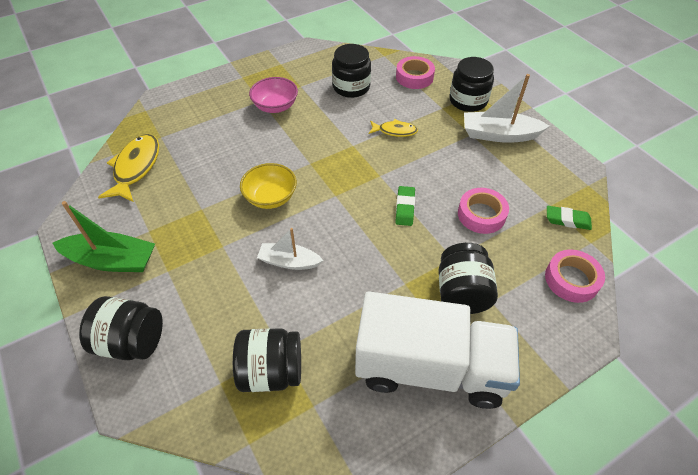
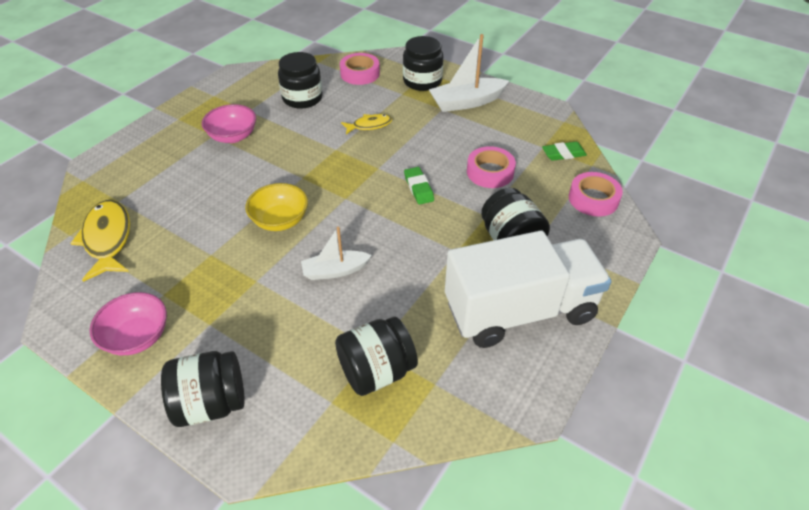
camera: 25 degrees left, 5 degrees down
green boat [53,201,155,272] -> pink bowl [90,292,167,355]

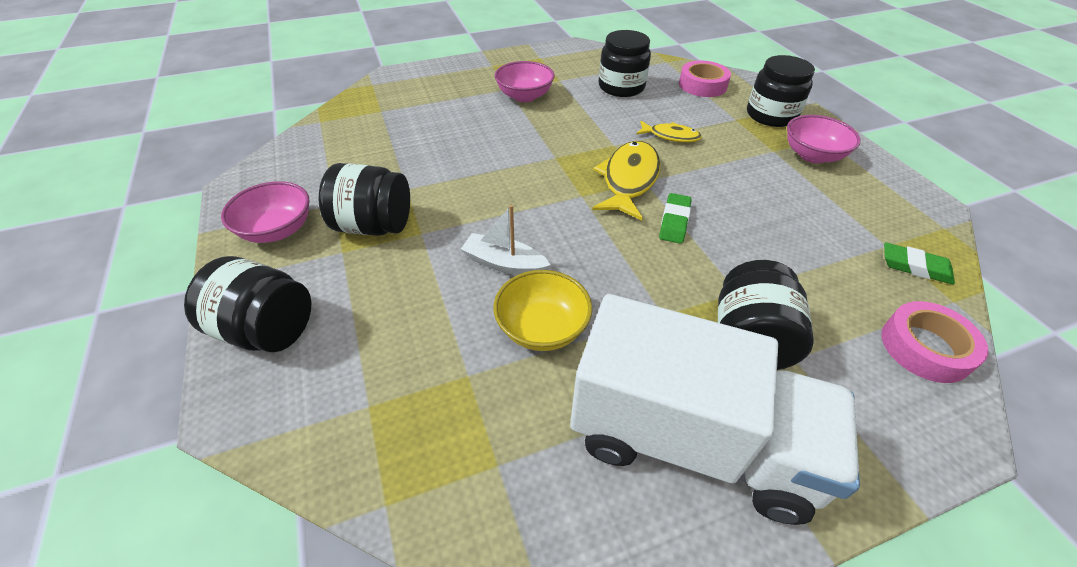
camera: 35 degrees right, 0 degrees up
yellow fish [70,200,130,282] -> yellow fish moved to [592,141,661,220]
yellow bowl [245,183,308,231] -> yellow bowl moved to [494,270,592,351]
black jar [335,317,418,396] -> black jar moved to [319,163,410,236]
white boat [429,34,509,112] -> pink bowl [787,115,861,163]
pink tape [467,146,516,188] -> none

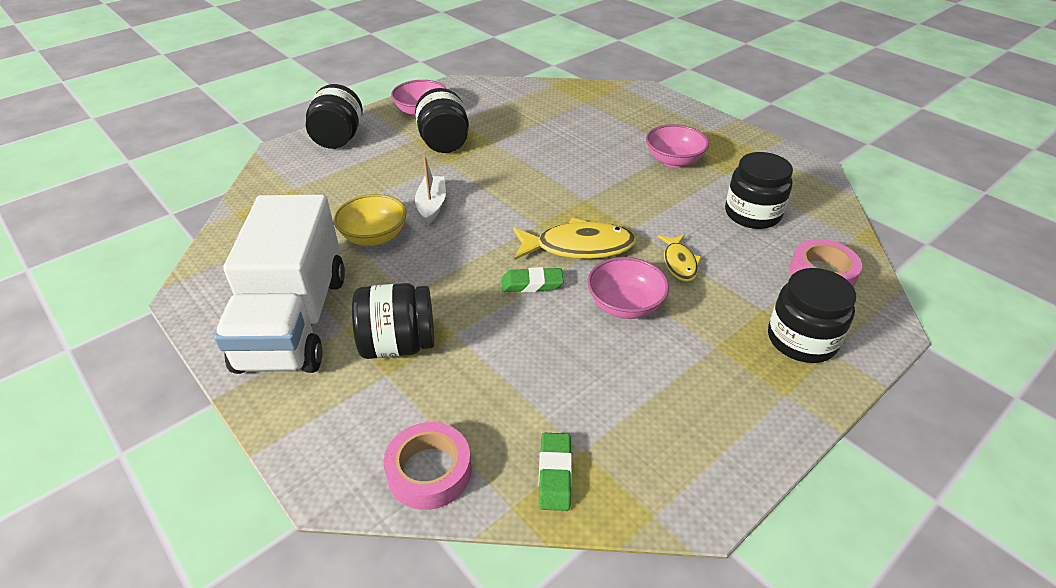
camera: 70 degrees right, 5 degrees down
pink bowl [787,115,861,163] -> pink bowl moved to [587,257,669,319]

